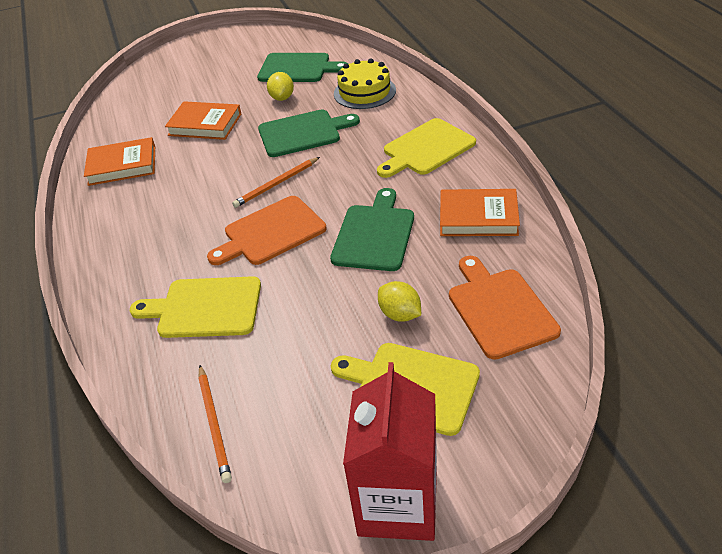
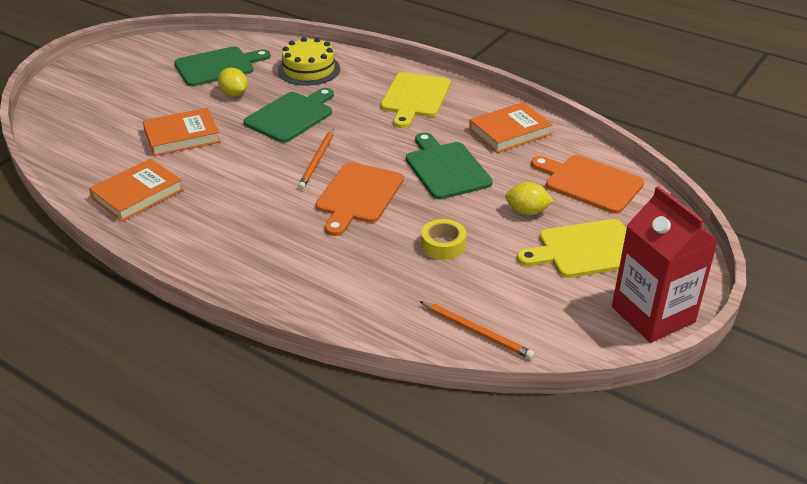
camera: 40 degrees left, 5 degrees down
yellow cutting board [130,276,261,338] -> none
none -> yellow tape [421,219,466,260]

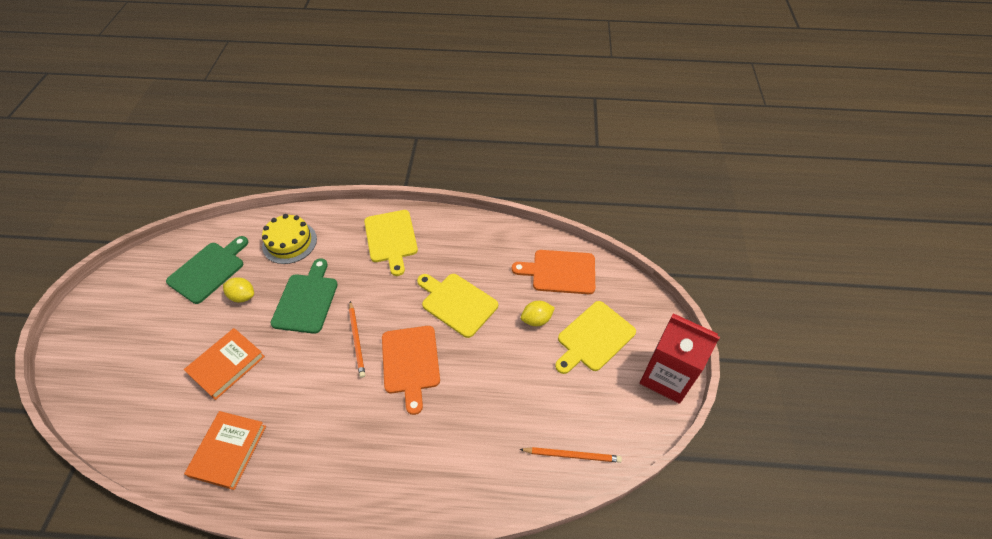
camera: 30 degrees left, 15 degrees up
green cutting board [406,132,493,200] -> yellow cutting board [417,274,498,338]
yellow tape [421,219,466,260] -> none
orange book [469,102,553,153] -> none

